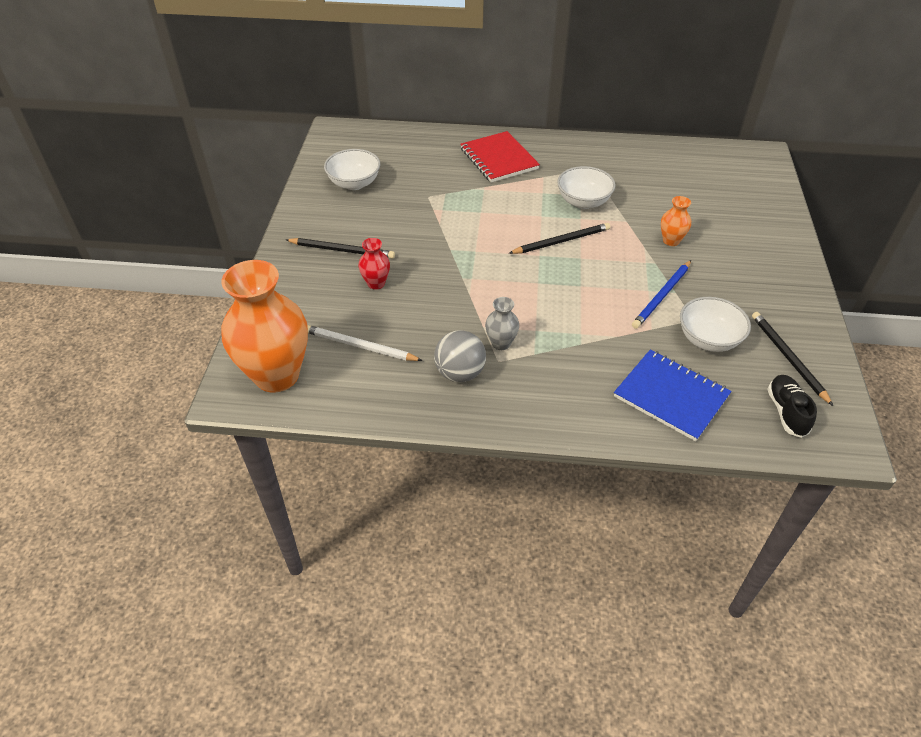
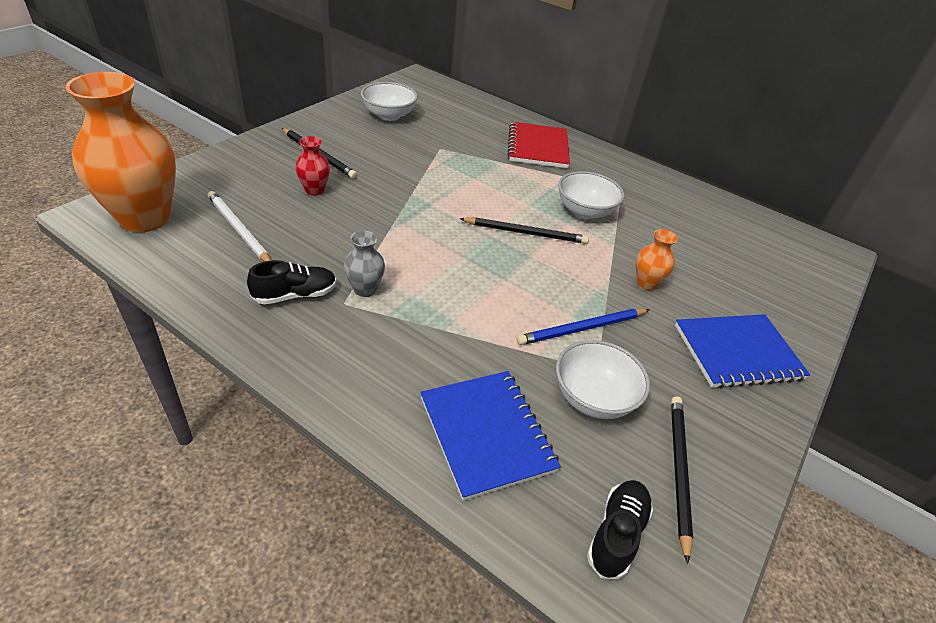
camera: 25 degrees right, 5 degrees down
grey ball [434,330,486,382] -> black shoe [247,260,336,305]
none -> blue notebook [675,314,810,388]

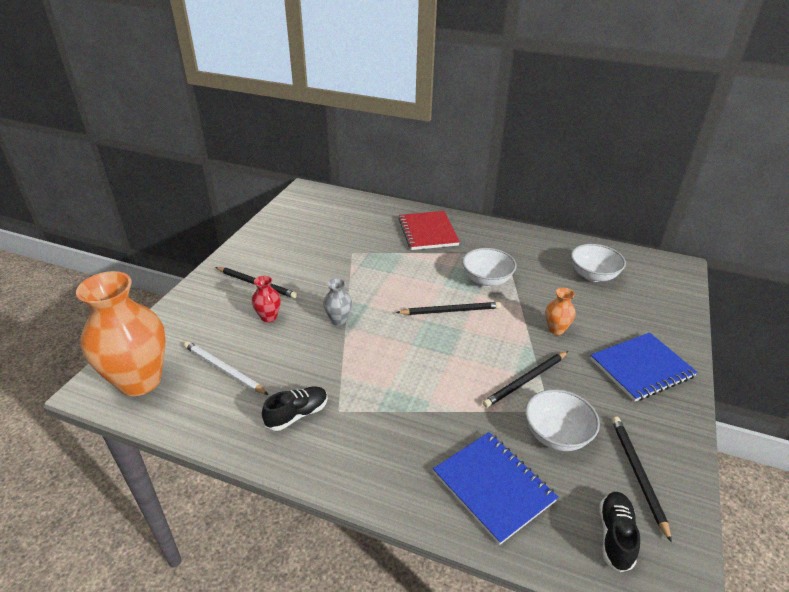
camera: 10 degrees left, 5 degrees down
grey vase [344,231,385,297] -> grey vase moved to [323,278,352,325]
white bowl [361,82,418,121] -> white bowl moved to [571,244,626,282]
blue pencil [517,309,650,345] -> black pencil [483,351,568,408]

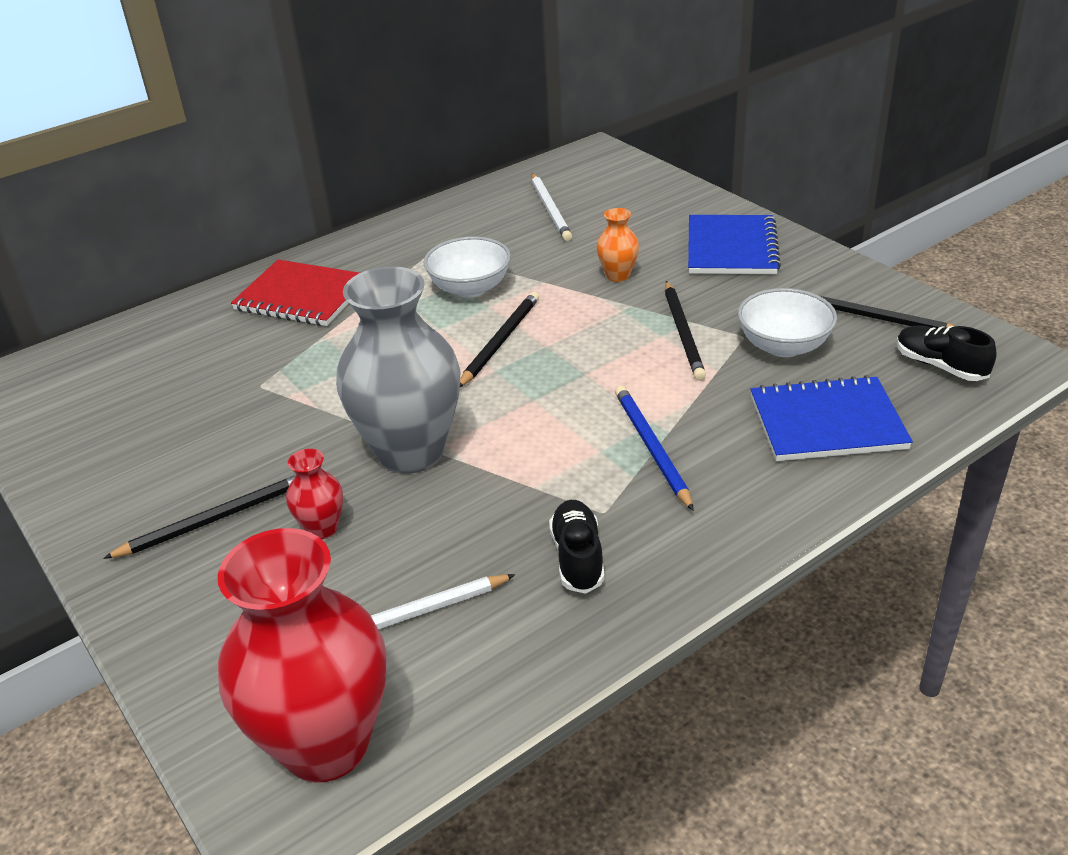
camera: 55 degrees left, 0 degrees up
orange vase [76,271,166,396] -> red vase [218,528,387,783]
grey vase [323,278,352,325] -> grey vase [336,266,461,474], size x2.30
white bowl [571,244,626,282] -> white pencil [531,173,572,241]
none -> blue pencil [615,386,694,511]

